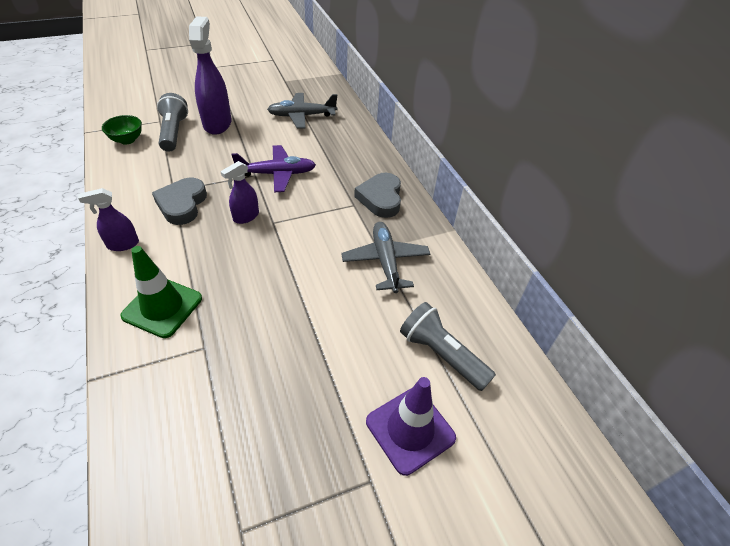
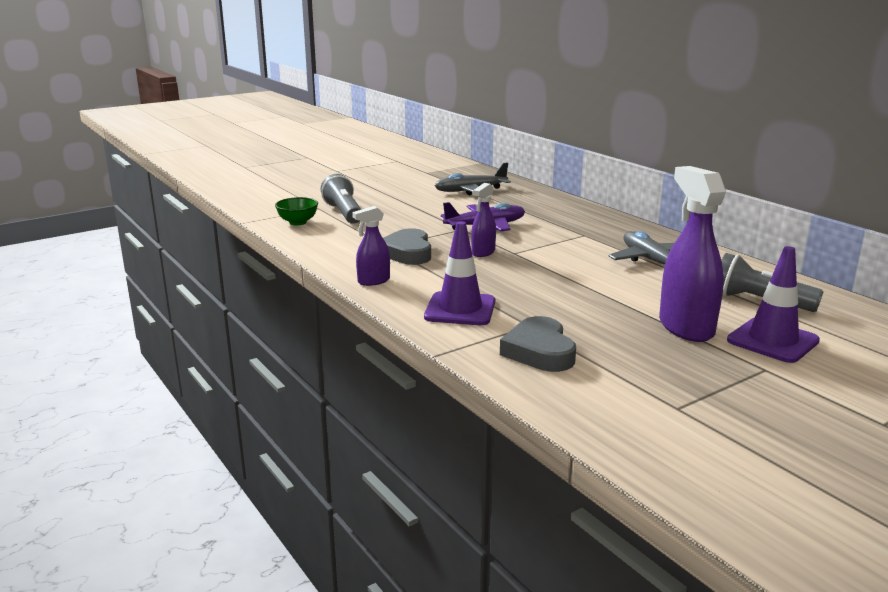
camera: 10 degrees left, 25 degrees down
green traffic cone [120,246,202,338] -> purple traffic cone [424,221,495,325]
purple spray bottle [189,16,232,135] -> purple spray bottle moved to [659,166,726,342]
grey heart [354,173,401,218] -> grey heart moved to [500,316,576,372]

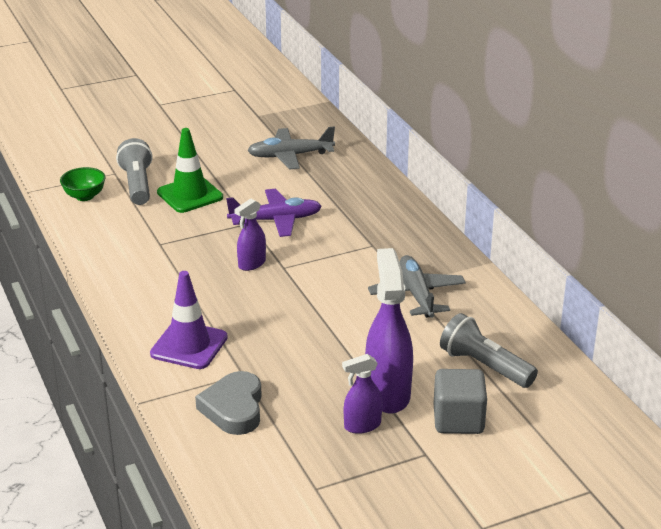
camera: 10 degrees right, 10 degrees up
purple spray bottle [352,206,390,286] -> purple spray bottle moved to [342,354,382,434]
grey heart [383,228,431,265] -> none
purple traffic cone [727,246,820,363] -> grey cube [434,369,487,434]
none -> green traffic cone [157,128,223,213]

